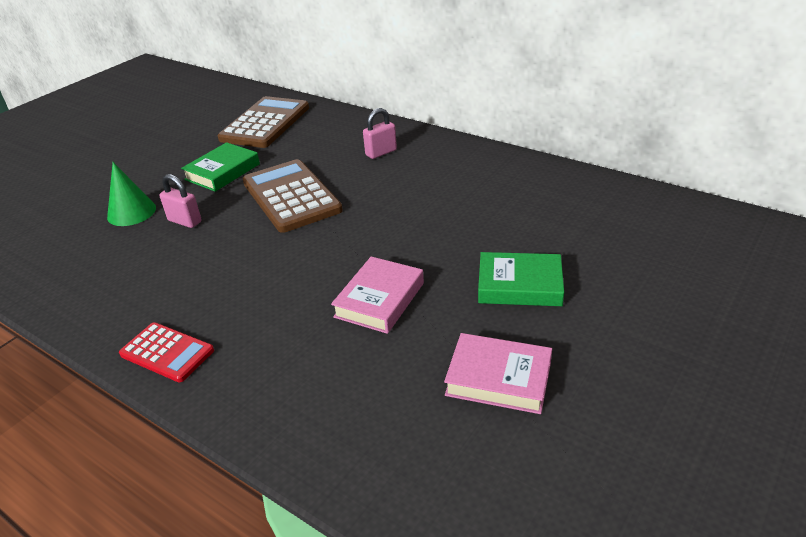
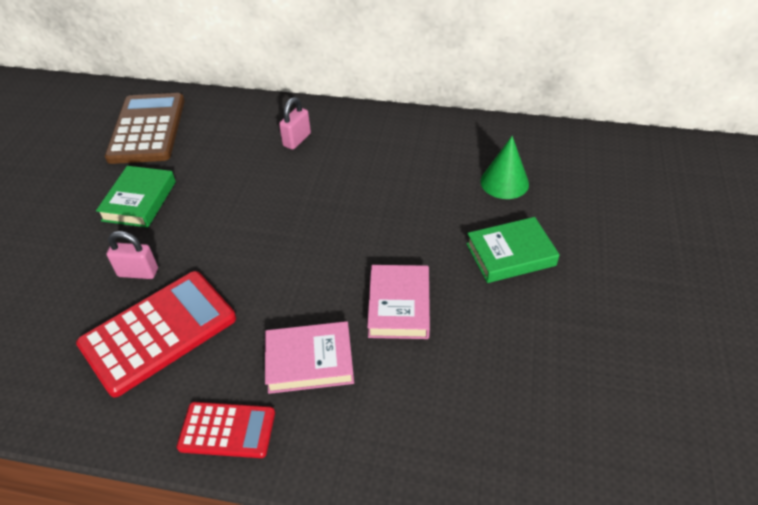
camera: 25 degrees left, 10 degrees up
green cone [107,162,156,226] -> green cone moved to [480,136,529,199]
brown calculator [243,159,343,233] -> none
pink book [444,333,552,414] -> pink book moved to [265,321,354,394]
none -> red calculator [76,271,236,397]

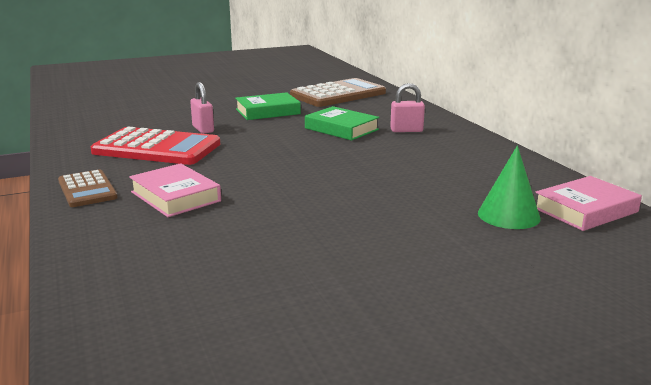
camera: 55 degrees right, 25 degrees down
red calculator [177,402,275,458] -> brown calculator [58,170,118,207]
pink book [367,265,430,339] -> pink book moved to [535,176,642,231]
green book [466,217,560,283] -> green book moved to [305,106,379,141]

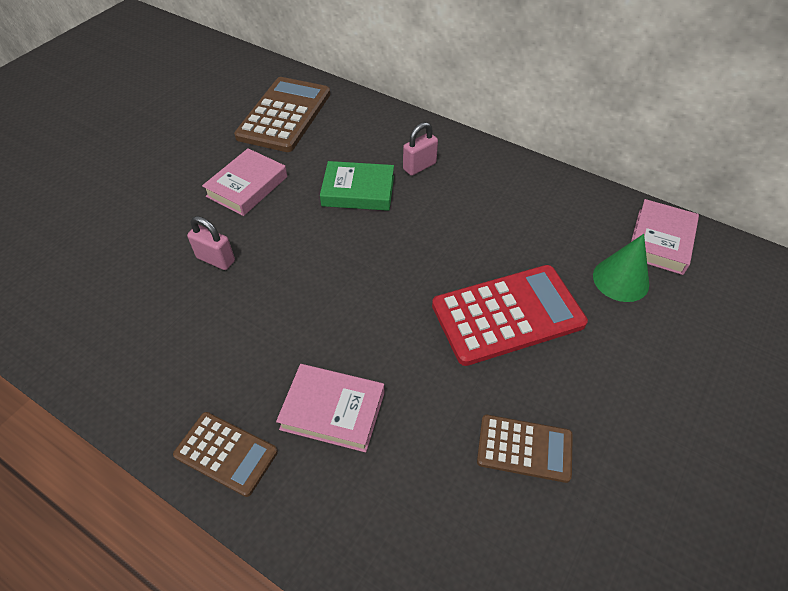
camera: 35 degrees left, 30 degrees up
red calculator [91,126,220,165] -> red calculator moved to [432,265,588,366]
green book [235,92,301,120] -> pink book [202,148,287,216]
none -> brown calculator [477,415,573,483]

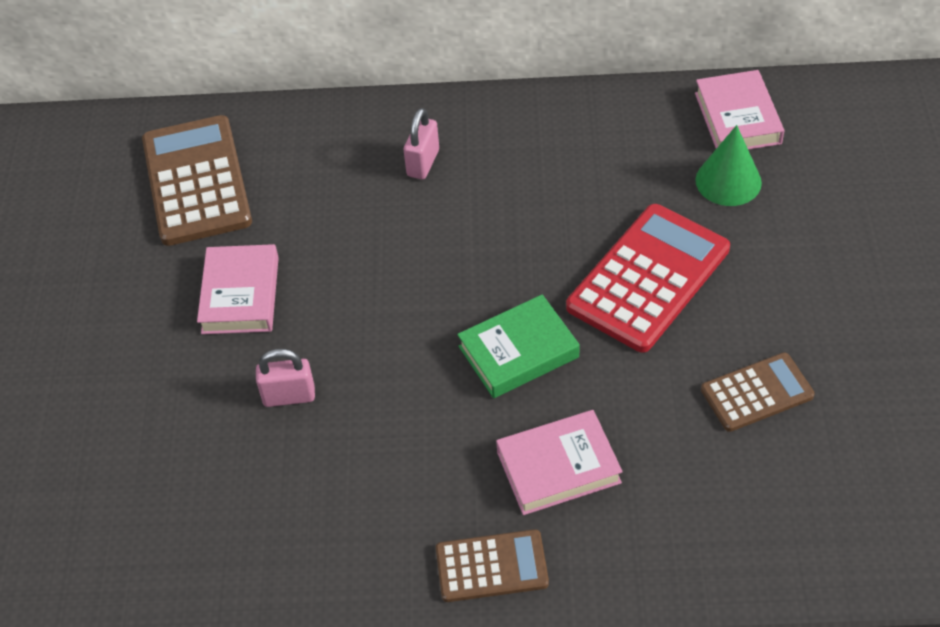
camera: 30 degrees left, 0 degrees up
green book [320,161,394,211] -> green book moved to [457,294,580,398]

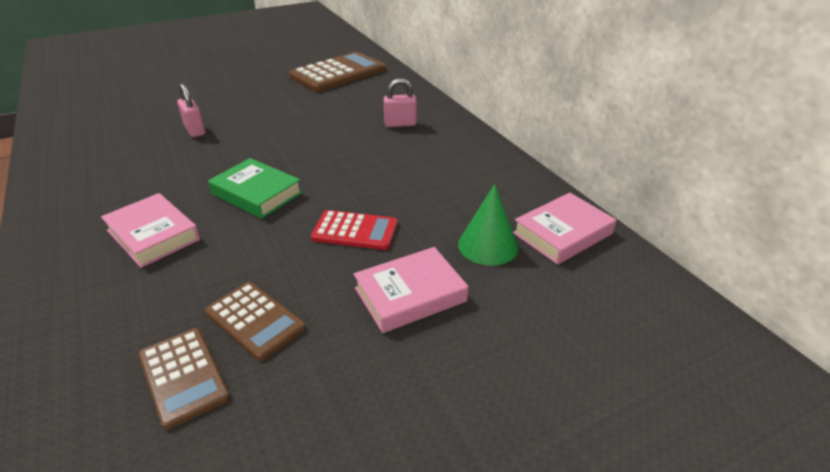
camera: 60 degrees right, 15 degrees down
pink book [197,244,279,334] -> pink book moved to [354,247,468,333]
brown calculator [436,529,549,602] -> brown calculator moved to [139,328,230,430]
red calculator [566,204,730,353] -> red calculator [311,210,398,250], size x0.57

